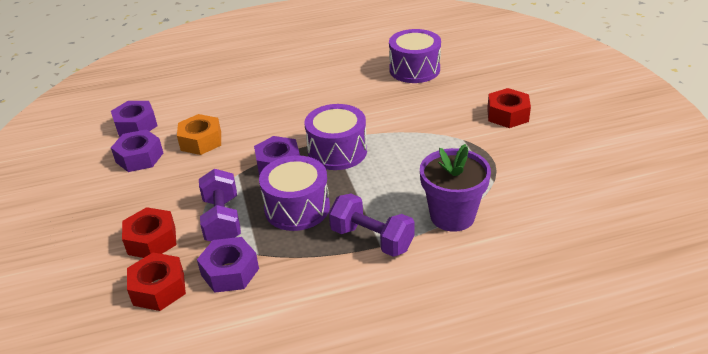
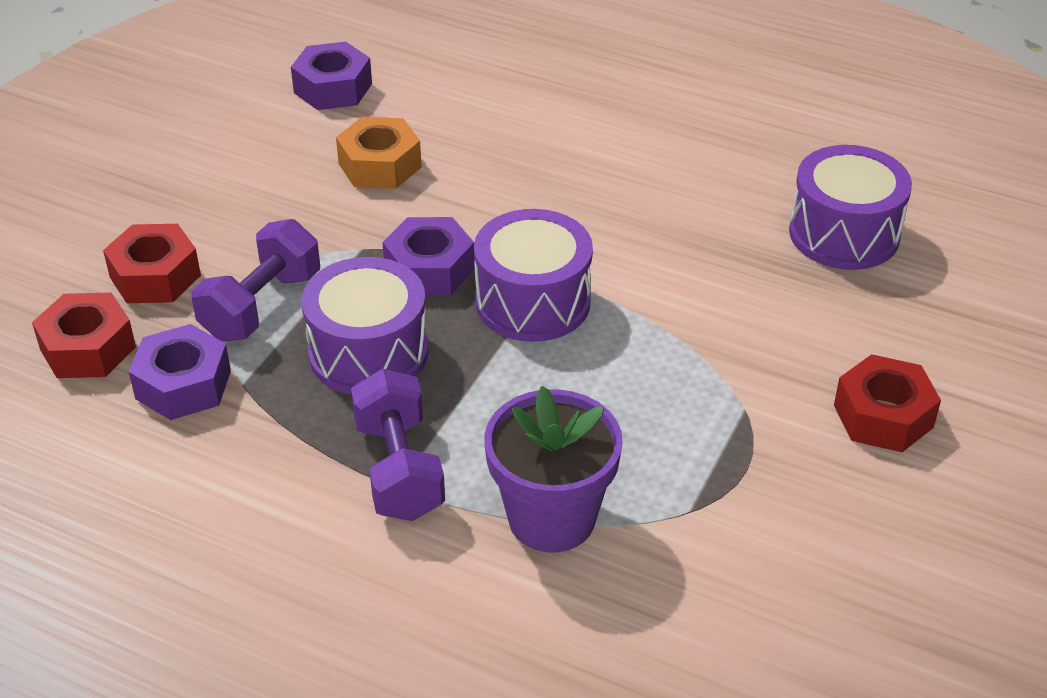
camera: 40 degrees right, 5 degrees up
purple nut [111,129,163,172] -> none

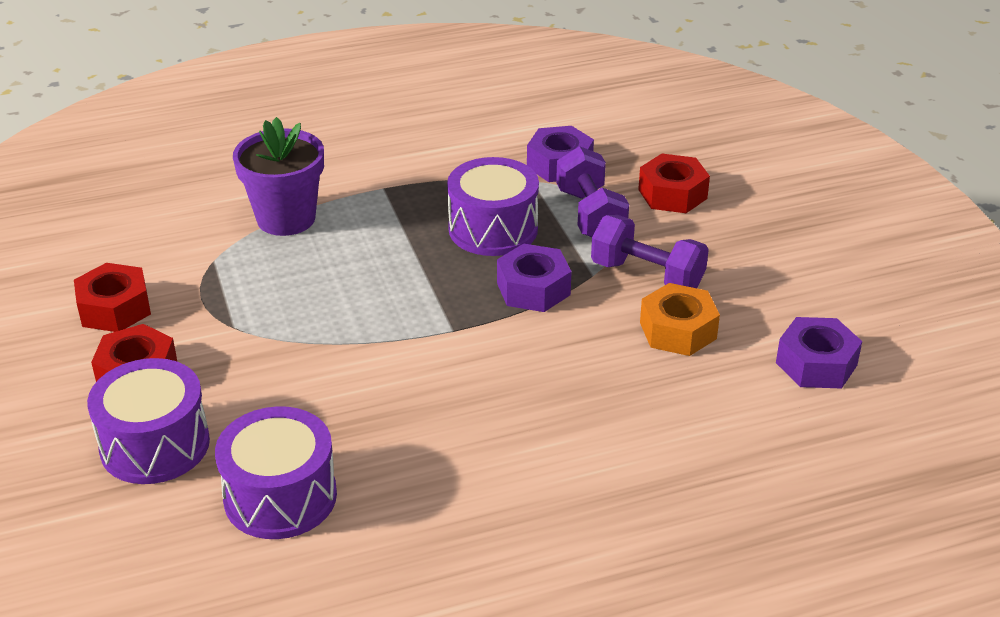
camera: 135 degrees right, 5 degrees down
red nut [32,292,136,378] -> red nut moved to [74,263,151,332]
purple dumbbell [351,369,445,521] -> purple dumbbell moved to [591,215,709,288]
purple drum [474,209,593,342] -> purple drum moved to [87,358,210,484]

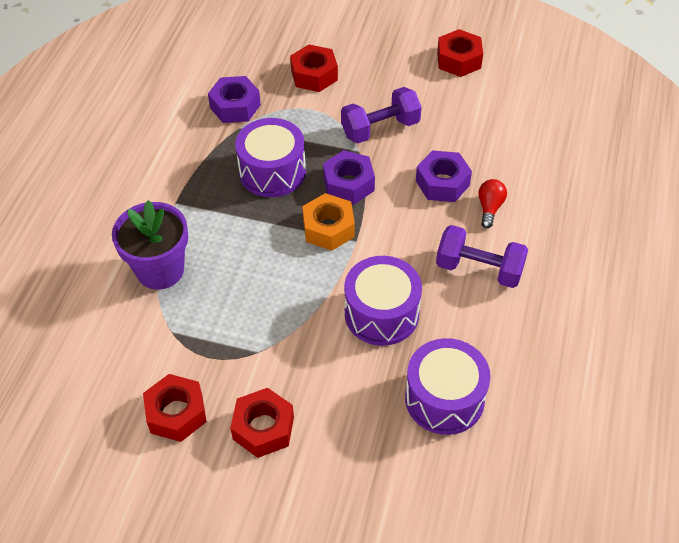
camera: 55 degrees left, 15 degrees up
purple drum [87,358,210,484] -> purple drum moved to [344,256,422,346]
purple dumbbell [556,146,629,237] -> purple dumbbell moved to [436,225,528,288]
orange nut [640,283,720,356] -> orange nut moved to [302,193,355,251]
purple nut [776,317,862,389] -> purple nut moved to [416,150,472,202]
none -> red nut [437,29,483,77]
none -> red light bulb [478,179,507,228]

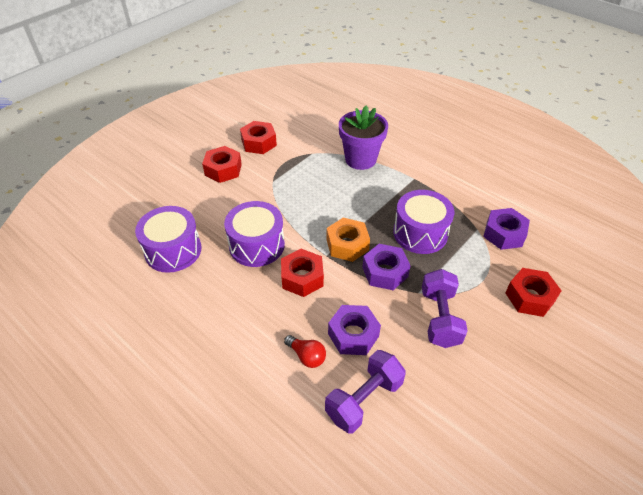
camera: 115 degrees right, 5 degrees down
purple dumbbell [436,225,528,288] -> purple dumbbell moved to [325,350,406,434]
red nut [437,29,483,77] -> red nut moved to [281,249,324,297]

